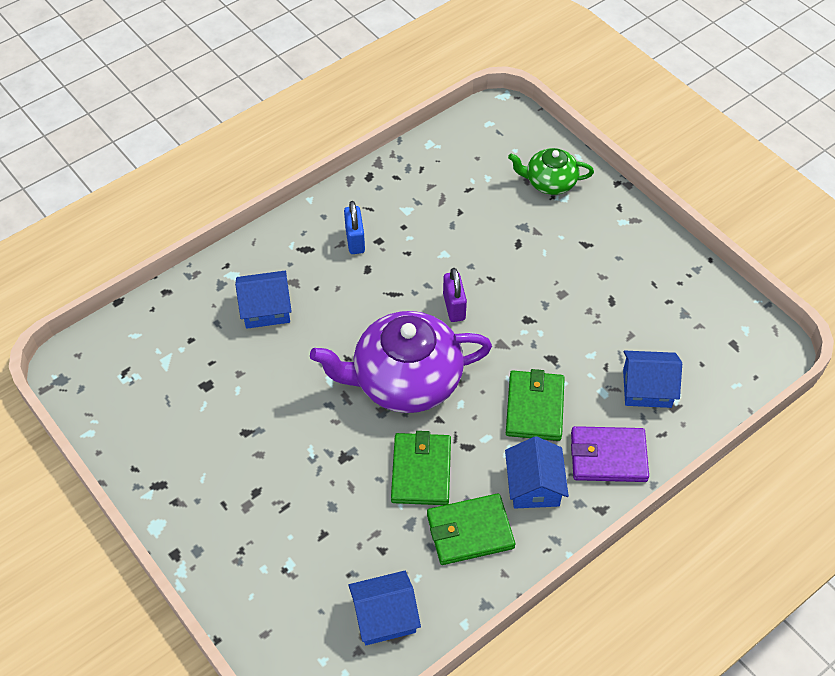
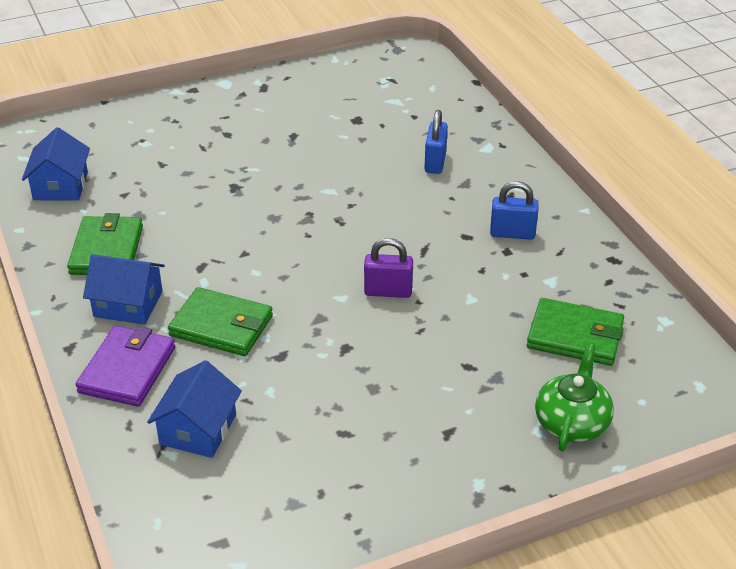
camera: 105 degrees right, 15 degrees down
blue house [235,271,292,329] -> blue padlock [424,110,448,174]
purple teapot [310,311,492,413] -> none
green wallet [391,431,451,505] -> green wallet moved to [527,298,624,366]

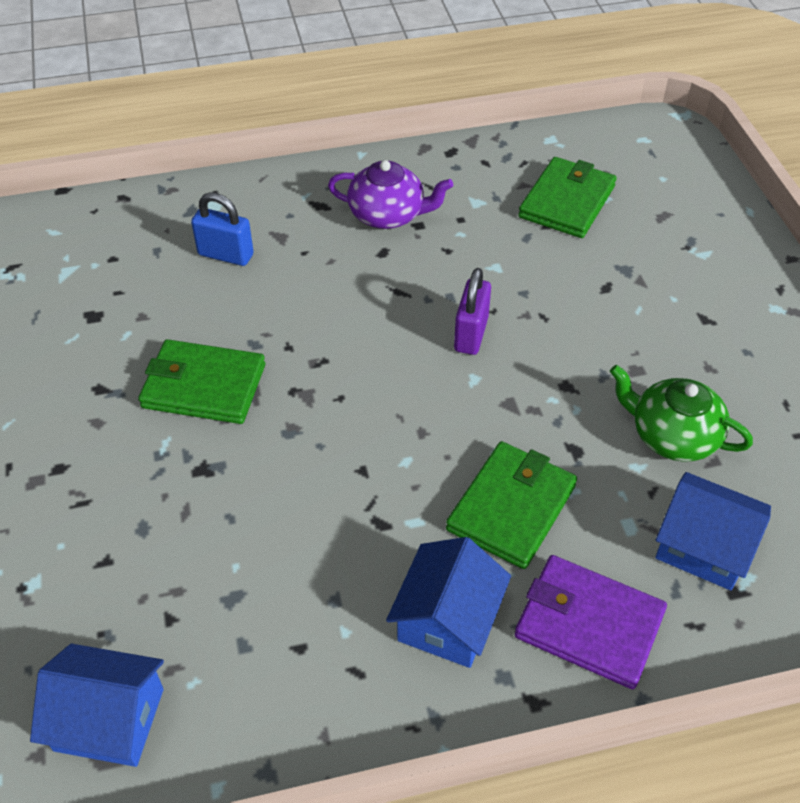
camera: 80 degrees left, 10 degrees up
green wallet [67,213,143,275] -> green wallet moved to [138,339,265,424]
blue padlock [490,181,538,239] -> purple teapot [328,160,453,229]
green teapot [535,343,614,451] -> green teapot moved to [610,365,753,462]

